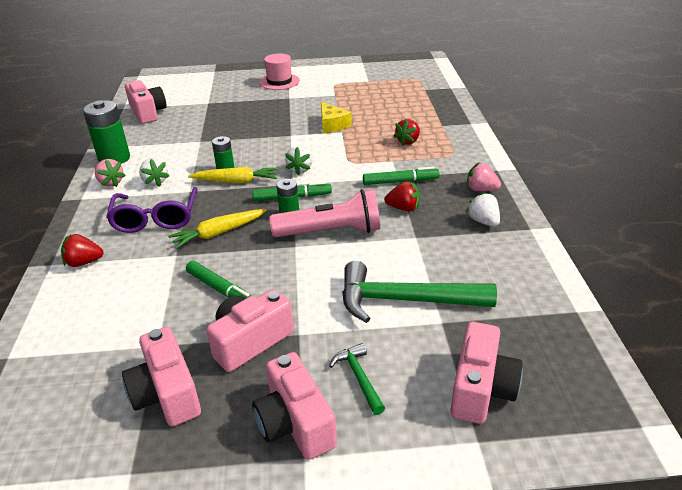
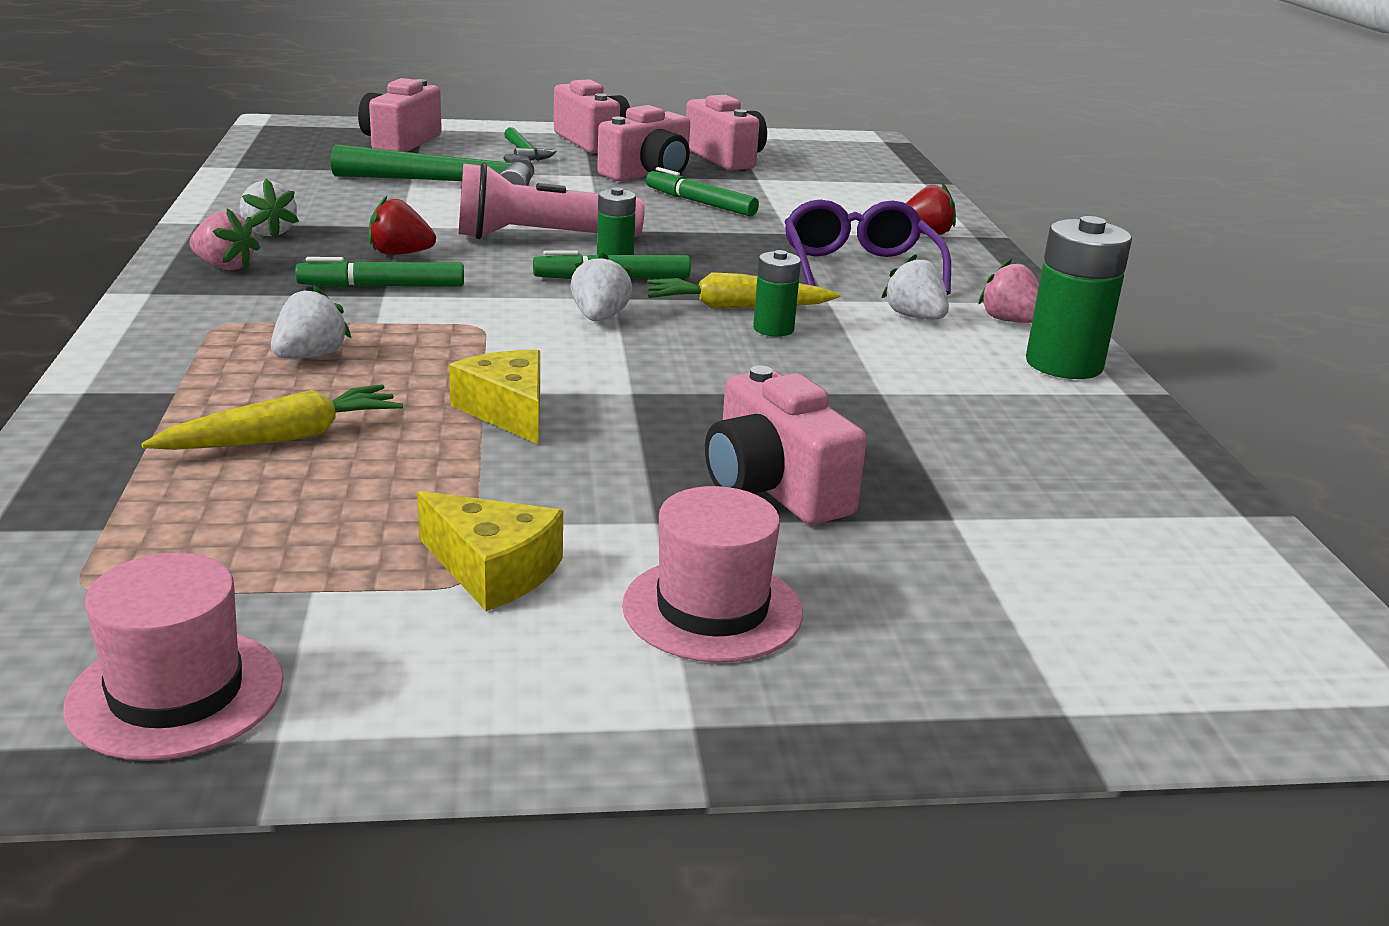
camera: 175 degrees right, 10 degrees down
pink camera [125,80,166,124] -> pink camera moved to [705,365,867,525]
yellow carrot [168,209,266,249] -> yellow carrot moved to [141,384,403,450]
red strawberry [393,119,420,146] -> white strawberry [271,285,351,359]
none -> pink hat [63,553,283,761]
none -> yellow cheese [417,491,563,611]

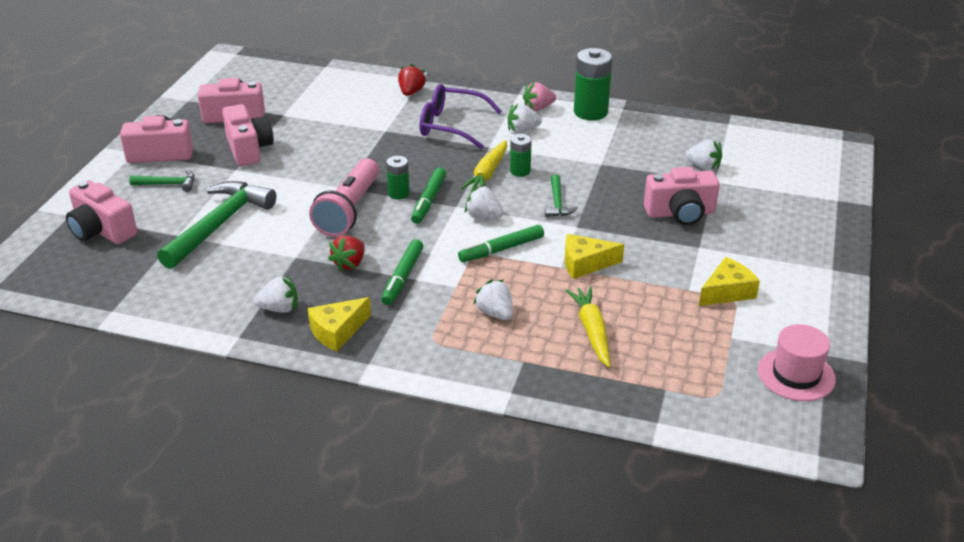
camera: 65 degrees left, 10 degrees up
pink strawberry [190,209,260,270] -> yellow cheese [307,297,371,352]
pink hat [622,486,803,662] -> none
green marker [646,167,759,216] -> green marker moved to [458,225,544,262]
none -> green hammer [545,175,578,217]
none -> white strawberry [686,140,722,171]

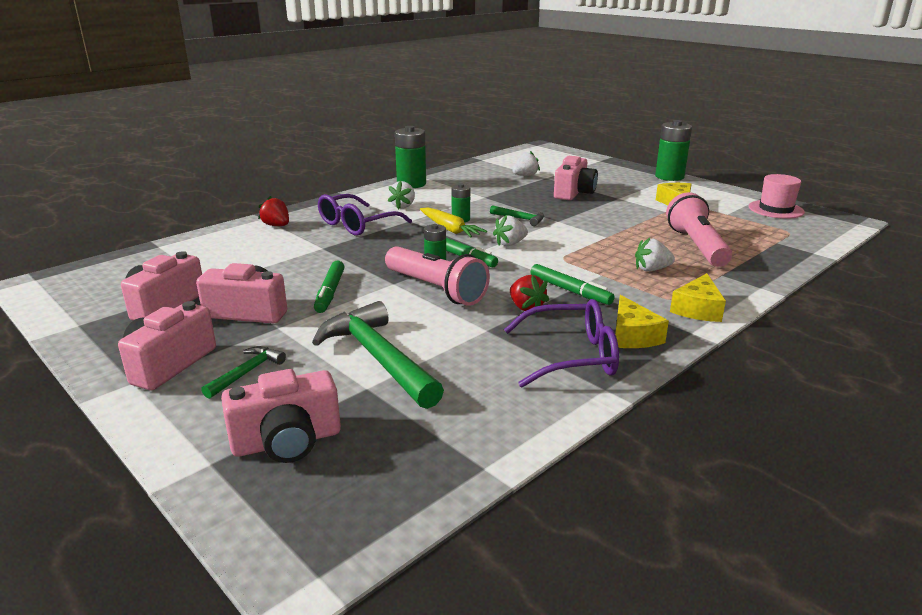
camera: 60 degrees left, 10 degrees down
white strawberry [254,276,298,313] -> purple glasses [504,299,619,388]
green marker [458,225,544,262] -> green marker moved to [314,260,344,313]
pink strawberry [523,82,556,111] -> none
yellow cheese [565,234,624,279] -> yellow cheese moved to [670,273,726,322]
yellow carrot [565,286,610,367] -> pink flashlight [666,192,732,267]
none -> green battery [655,120,692,181]

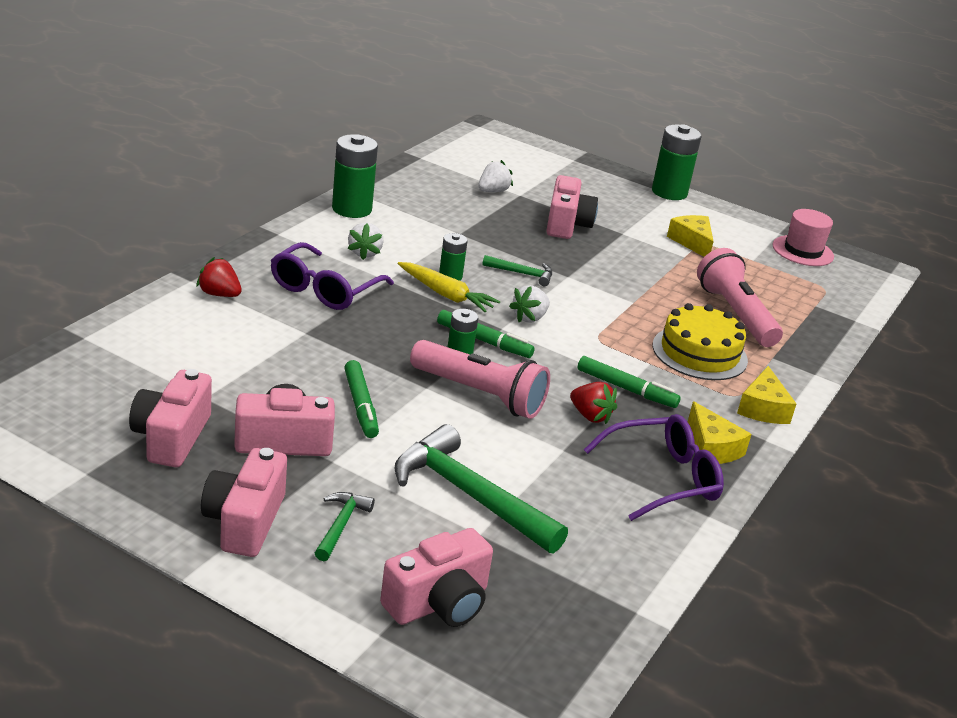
camera: 20 degrees left, 5 degrees up
white strawberry [635,238,675,271] -> yellow cake [653,303,748,380]

